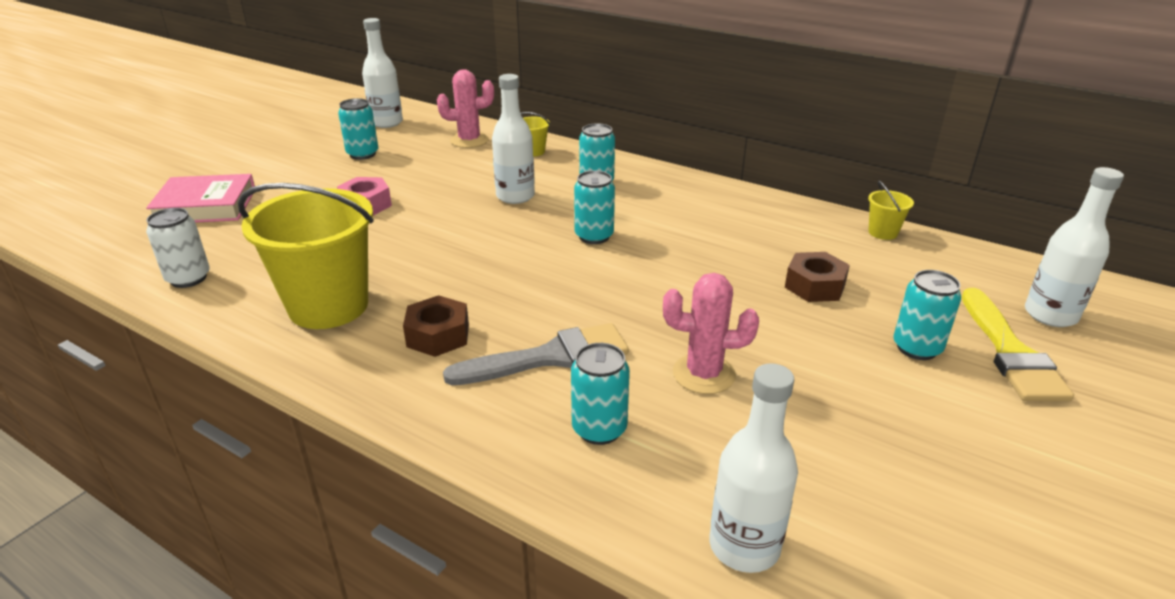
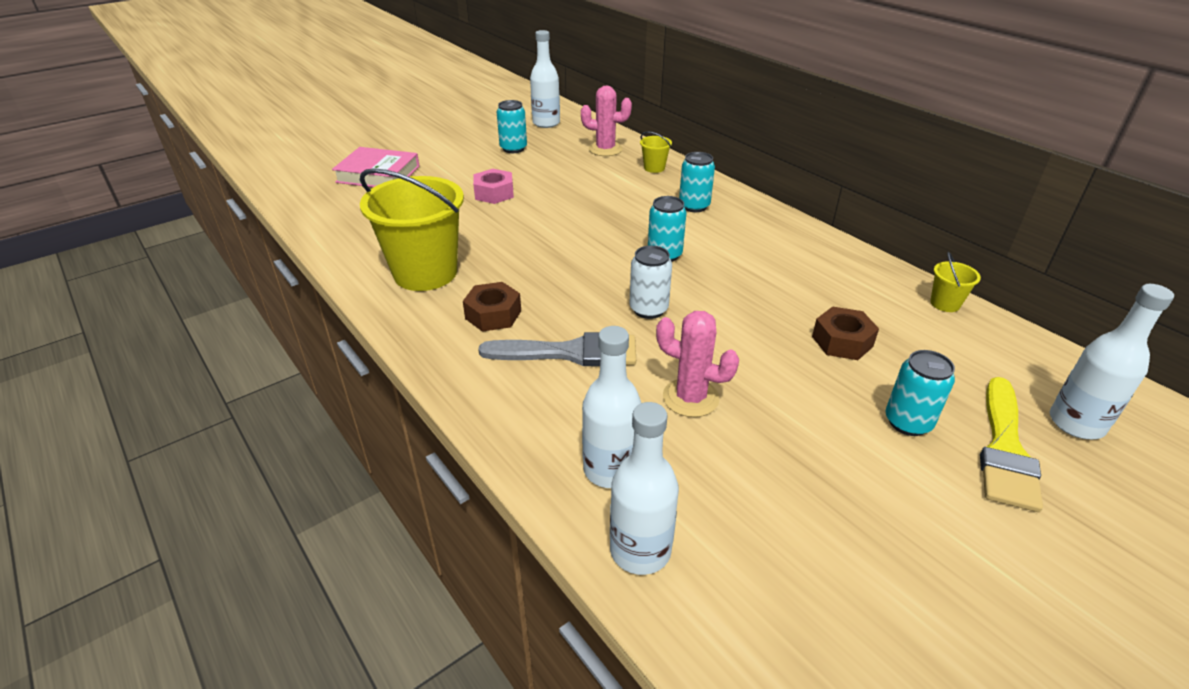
camera: 20 degrees right, 5 degrees up
white can [146,208,210,288] -> white can moved to [629,245,672,319]
white bottle [492,74,535,204] -> white bottle moved to [582,326,641,488]
turquoise can [571,343,630,445] -> none

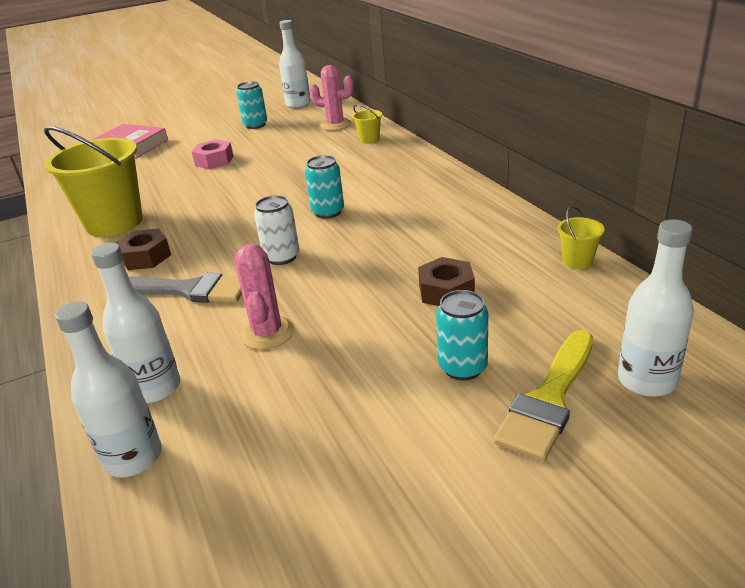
camera: 15 degrees right, 5 degrees down
pink cactus [656,311,739,417] -> pink cactus turned 45 degrees clockwise [234,244,294,350]
turquoise can [679,152,715,212] -> none

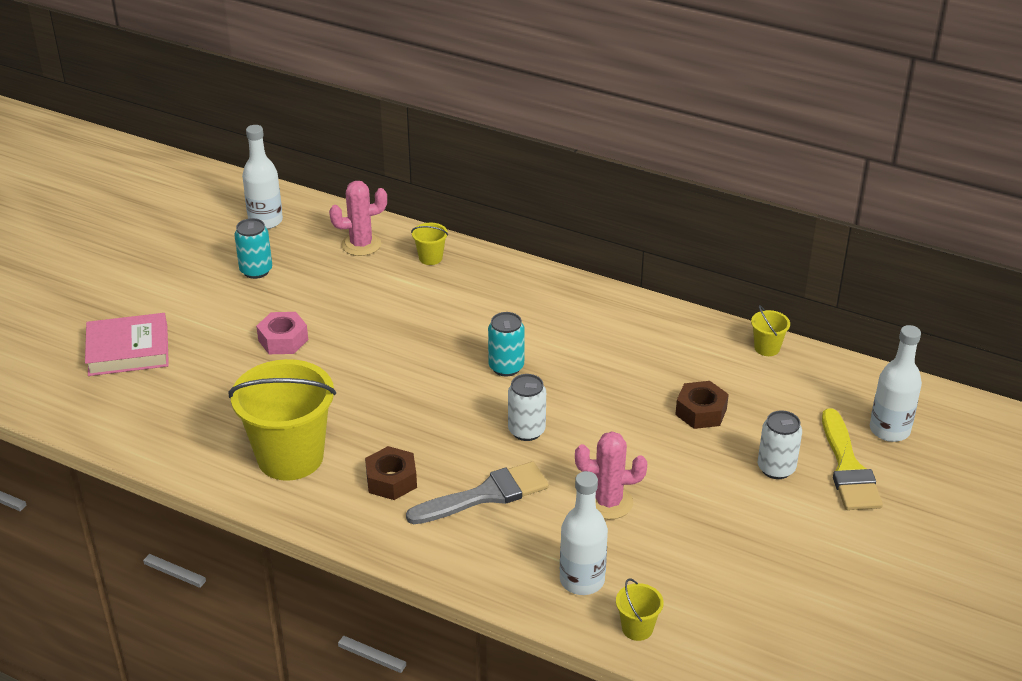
camera: 40 degrees left, 5 degrees up
white bottle [55,302,162,477] -> yellow bucket [616,579,664,641]
pink cactus [234,244,294,350] -> pink cactus turned 45 degrees counterclockwise [575,431,647,520]
turquoise can [436,290,488,380] -> white can [758,410,802,479]

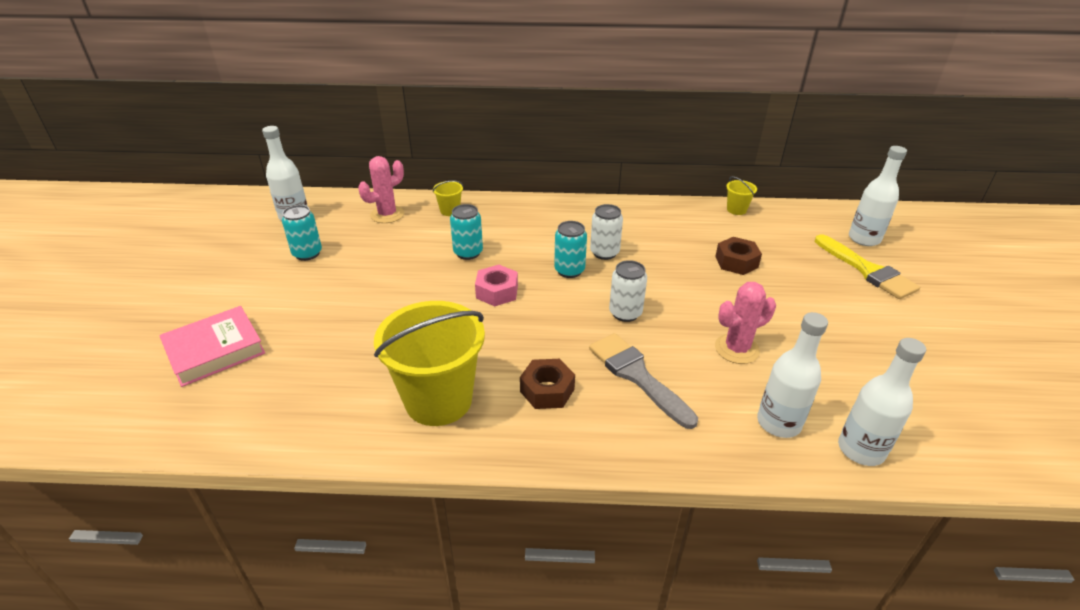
camera: 25 degrees left, 0 degrees up
pink nut [256,312,308,354] -> pink nut moved to [475,265,518,306]
grey brush [406,461,549,524] -> grey brush turned 75 degrees counterclockwise [589,333,698,429]
yellow bucket [616,579,664,641] -> white bottle [838,338,926,466]
white can [758,410,802,479] -> white can moved to [590,204,623,260]
none -> turquoise can [450,204,483,260]

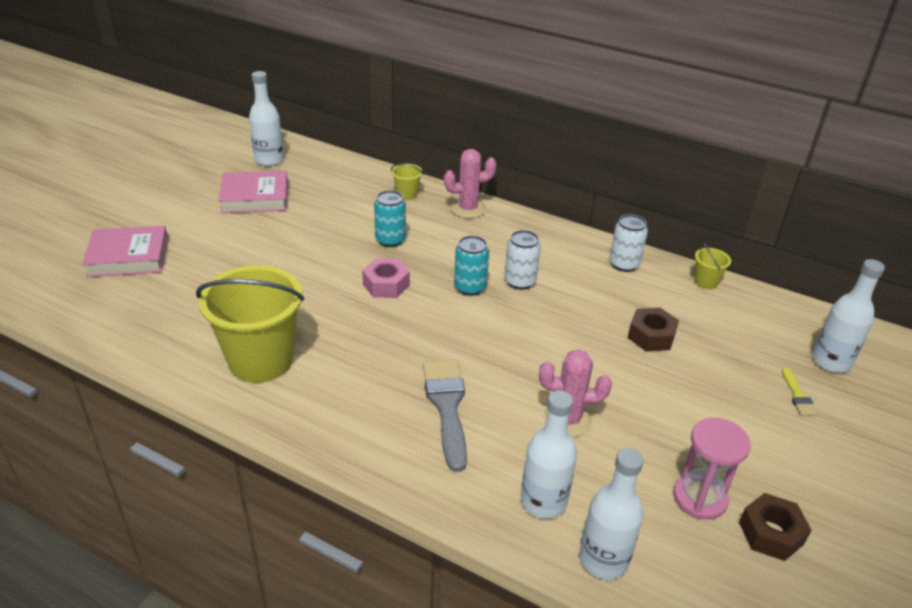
camera: 25 degrees right, 0 degrees up
turquoise can [282,205,322,261] -> pink book [218,171,288,213]
pink cactus [358,156,404,223] -> pink cactus moved to [444,149,497,218]
brown nut [520,359,575,409] -> brown nut moved to [739,493,811,561]
white can [609,260,647,322] -> white can moved to [609,214,648,272]
yellow brush [815,234,920,299] -> yellow brush [782,368,818,416], size x0.48
none -> pink hourglass [673,418,751,520]

